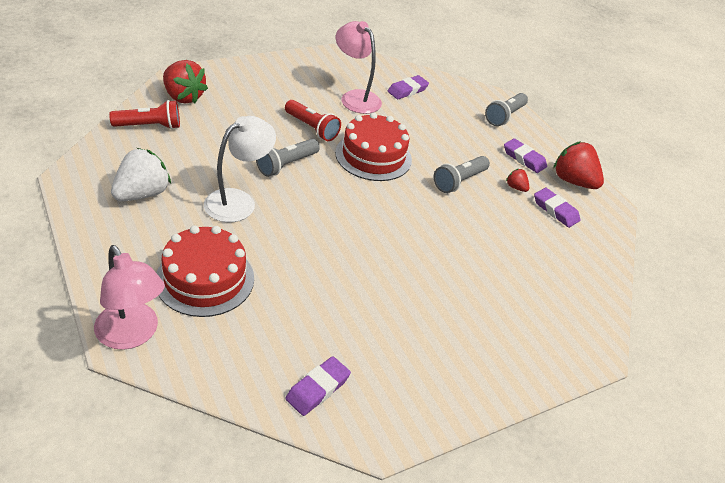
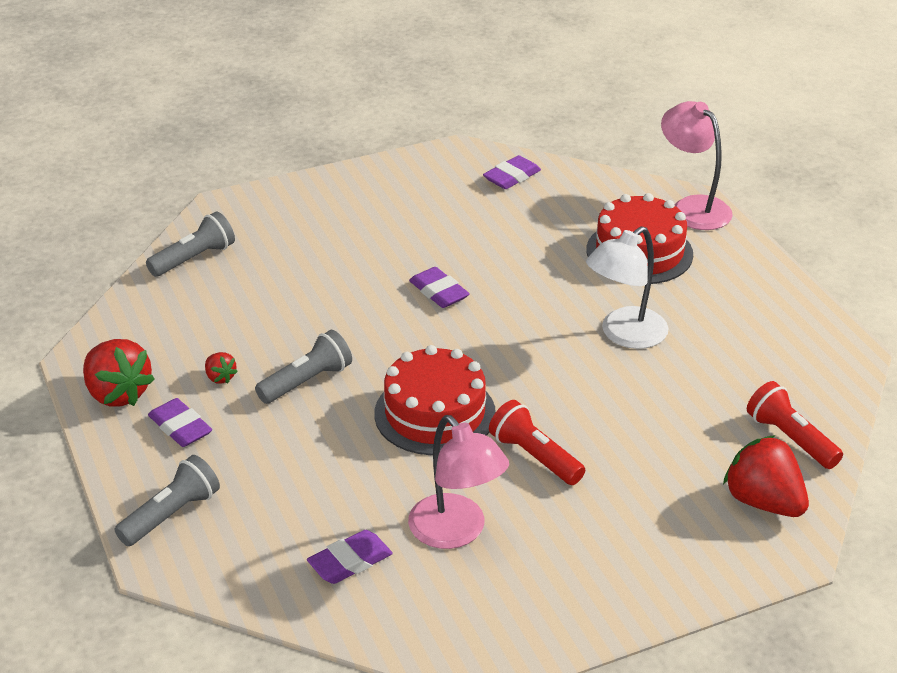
camera: 170 degrees left, 5 degrees down
red flashlight [109,100,180,129] -> red flashlight turned 60 degrees clockwise [747,381,843,469]
white strawberry [111,148,171,201] -> none
grey flashlight [256,139,320,177] -> grey flashlight moved to [146,212,235,277]
purple eraser [534,188,580,228] -> purple eraser moved to [409,267,470,308]

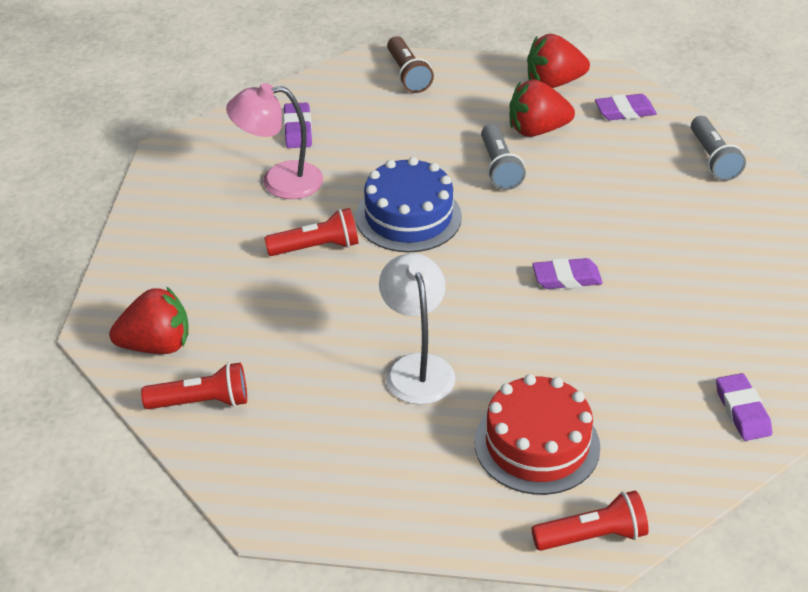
camera: 120 degrees right, 5 degrees up
grey flashlight [114,455,220,546] -> brown flashlight [387,36,434,93]
purple eraser [148,398,212,447] -> purple eraser moved to [595,94,657,120]
red strawberry [205,352,238,384] -> red strawberry [510,79,575,137], size x2.11
red cake [374,345,496,455] -> blue cake [356,157,462,252]
pink lamp [661,101,733,230] -> red flashlight [532,491,649,551]

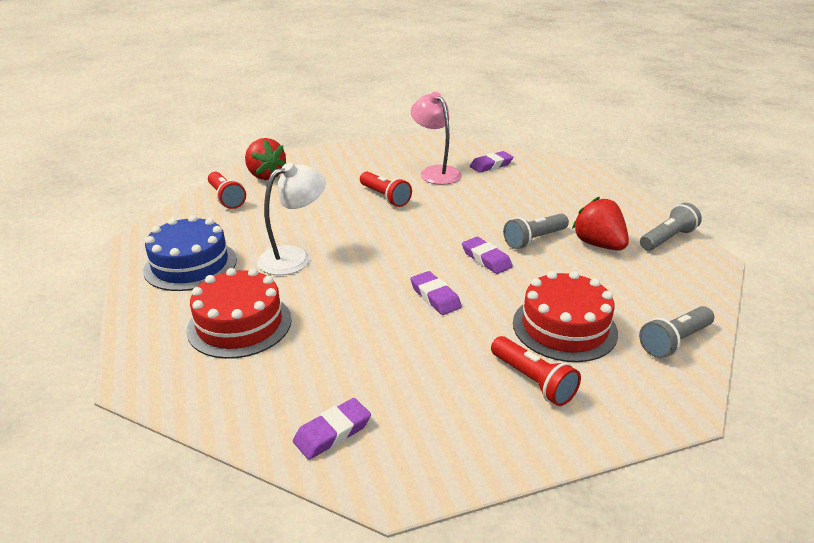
camera: 65 degrees right, 10 degrees down
blue cake [356,157,462,252] -> blue cake moved to [143,215,237,291]
brown flashlight [387,36,434,93] -> none
red strawberry [527,34,590,88] -> grey flashlight [640,203,702,251]
red flashlight [532,491,649,551] -> red flashlight moved to [491,336,581,406]
purple eraser [595,94,657,120] -> purple eraser moved to [462,237,513,274]
none -> red cake [513,271,618,362]

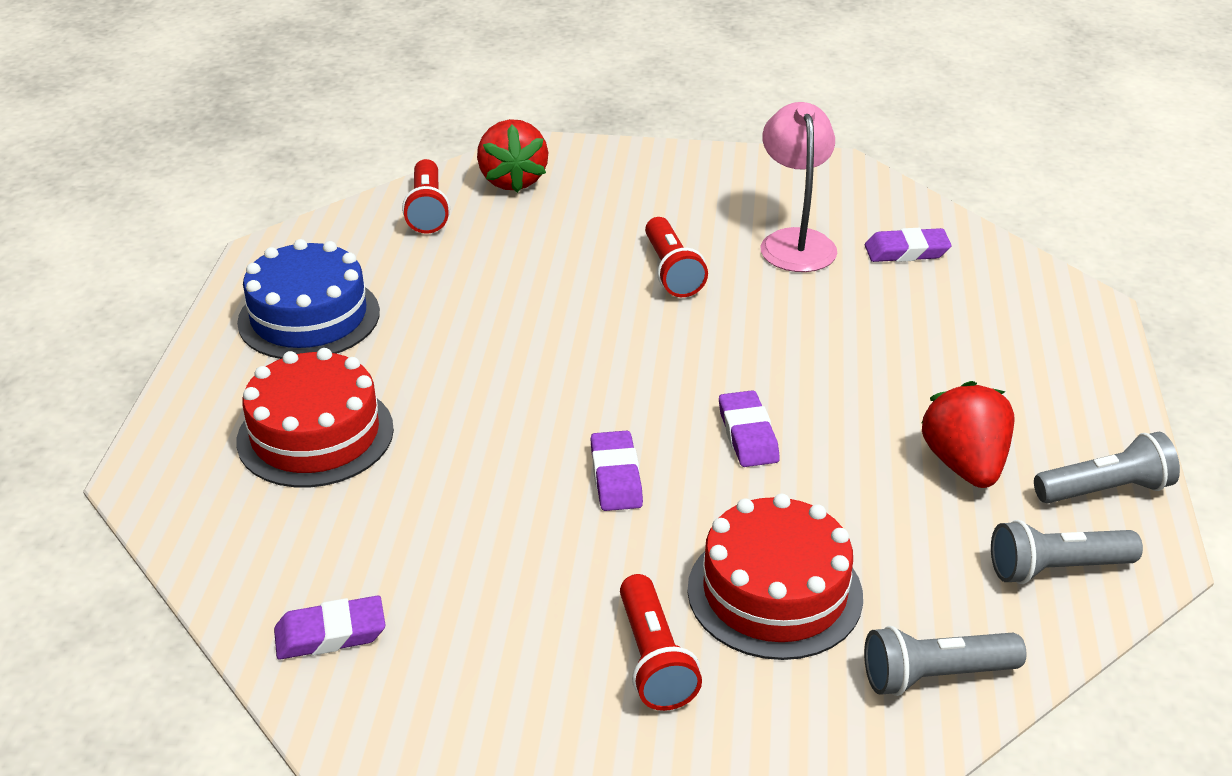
camera: 25 degrees right, 5 degrees up
white lamp [257,162,326,275] -> none
grey flashlight [503,214,569,249] -> grey flashlight moved to [991,520,1143,584]

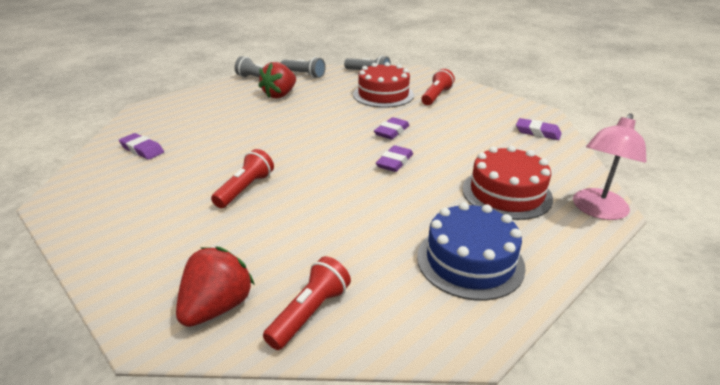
camera: 140 degrees left, 5 degrees down
purple eraser [719,390,780,467] -> purple eraser moved to [376,145,413,172]
pink lamp [761,102,837,272] -> pink lamp moved to [573,113,647,220]

